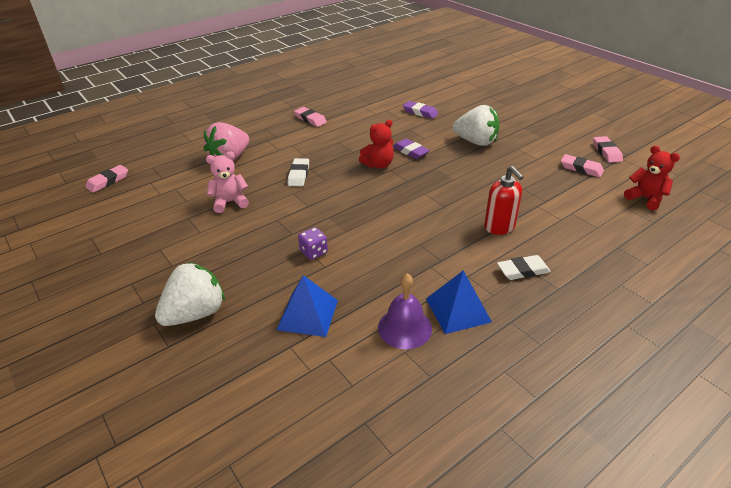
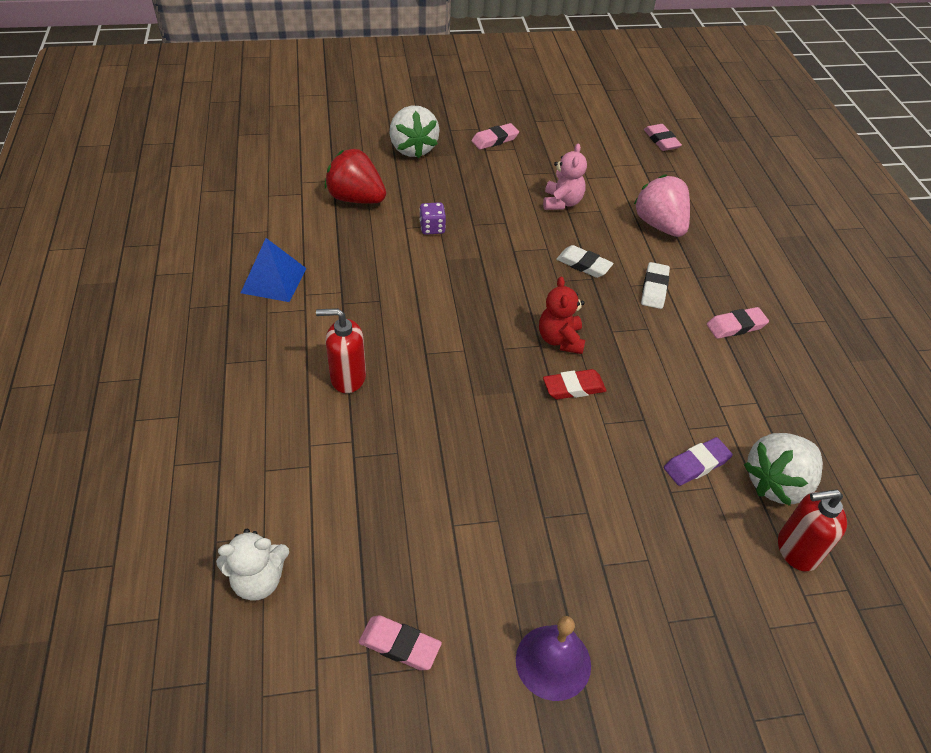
camera: 115 degrees right, 10 degrees up
blue pyramid [277,275,338,337] -> red strawberry [325,149,386,204]
purple bell [378,274,432,349] -> purple bell moved to [516,616,591,701]
purple eraser [393,139,430,159] -> red eraser [543,369,606,399]
white strawberry [452,105,499,146] -> white strawberry moved to [744,433,823,506]
white eraser [497,255,551,280] -> white eraser moved to [641,262,670,309]
pink eraser [561,154,604,177] -> pink eraser moved to [471,123,519,150]
red teddy bear [624,145,680,210] -> white teddy bear [216,529,289,601]
none -> red soap dispenser [778,489,847,571]

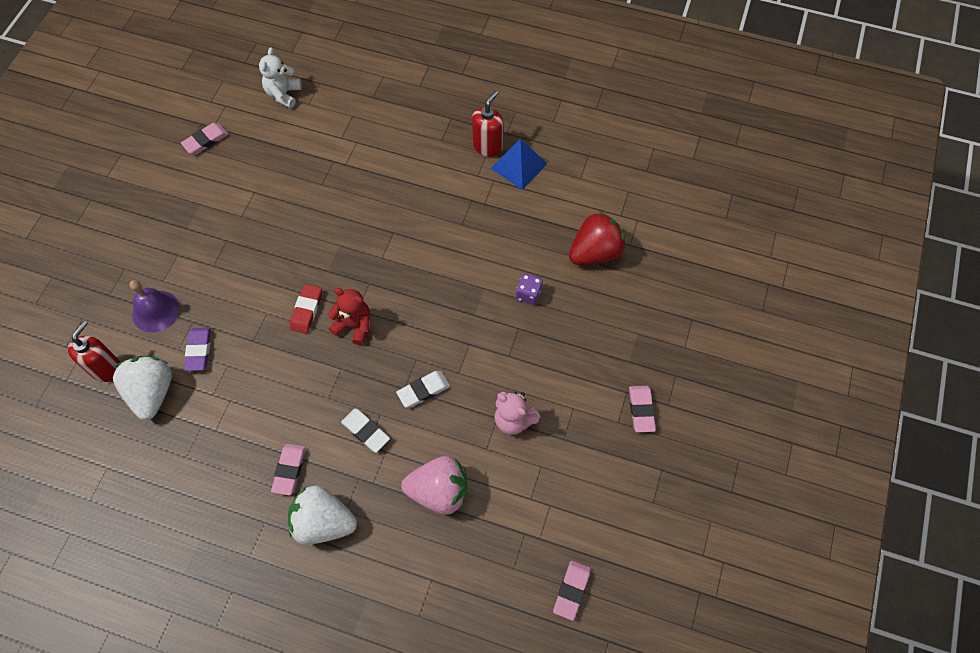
camera: 120 degrees right, 15 degrees up
red soap dispenser [316,308,366,393] -> red soap dispenser moved to [472,90,503,157]
white strawberry [390,105,440,158] -> white strawberry moved to [288,485,357,545]
purple bell [516,616,591,701] -> purple bell moved to [130,280,179,333]
pink eraser [644,124,682,151] -> pink eraser turned 75 degrees counterclockwise [553,561,591,621]

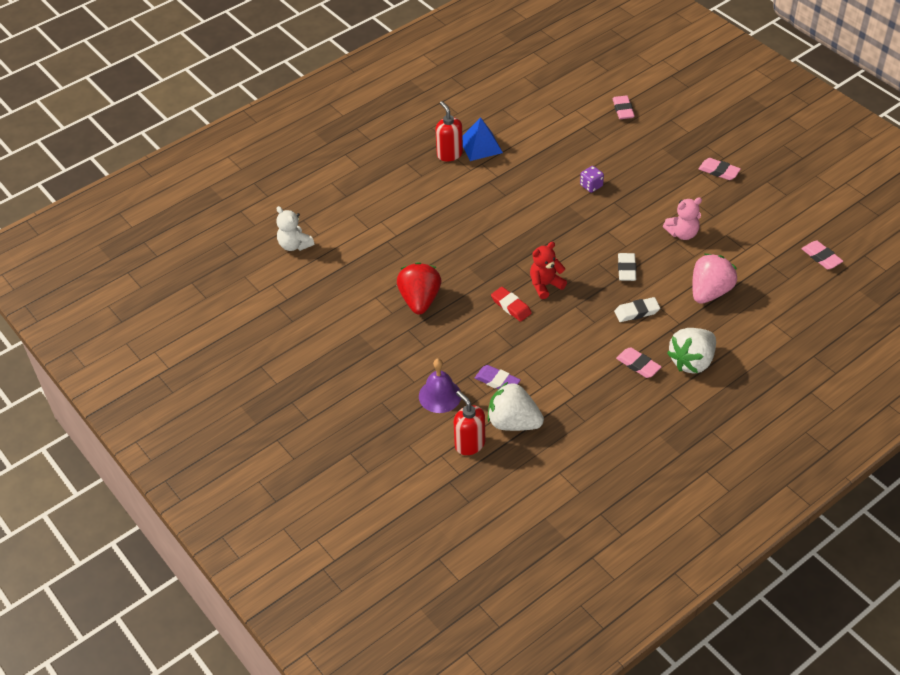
camera: 55 degrees left, 15 degrees down
pink eraser [181,123,229,154] -> pink eraser moved to [612,95,635,119]
red strawberry [569,211,626,265] -> red strawberry moved to [397,262,441,314]

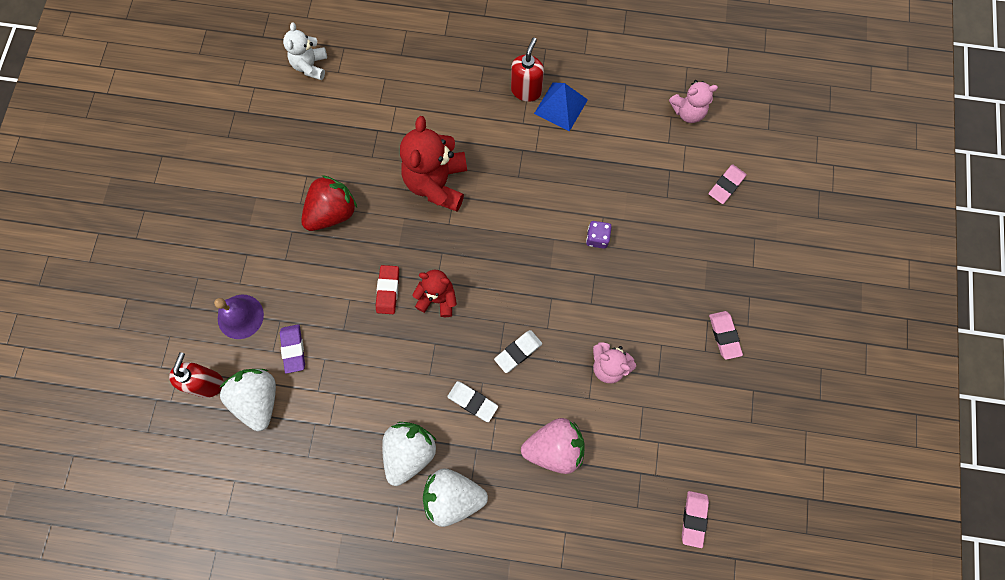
camera: 45 degrees right, 25 degrees up
pink eraser [616,347,662,378] -> white strawberry [382,422,437,486]
none -> red teddy bear [400,116,467,211]
none -> pink teddy bear [669,80,718,123]

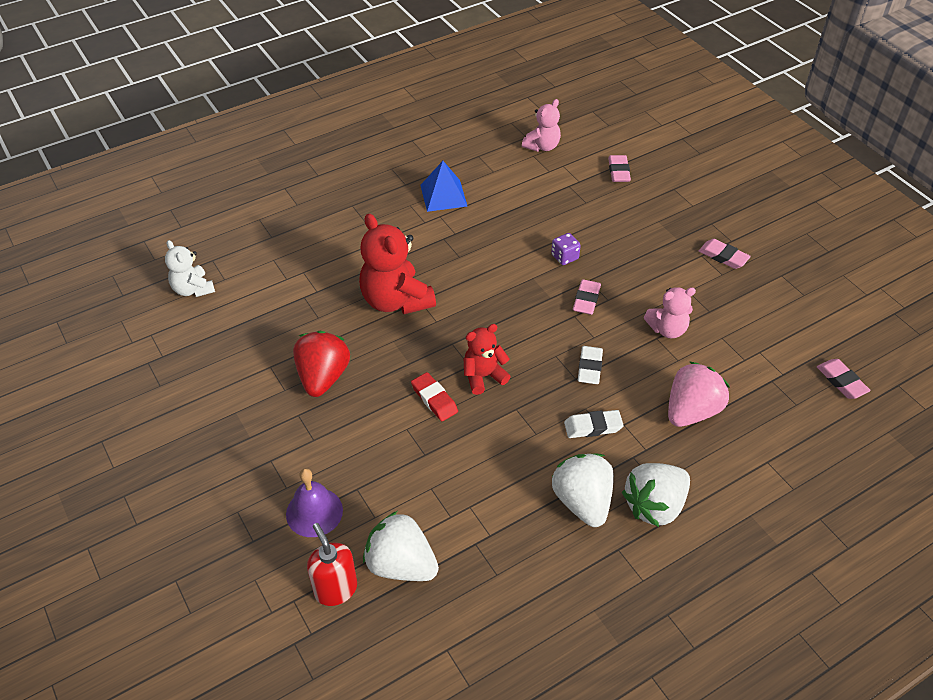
camera: 40 degrees left, 25 degrees down
purple eraser [280,324,305,374] -> none
red soap dispenser [511,37,544,102] -> none
none -> pink eraser [573,279,601,315]

